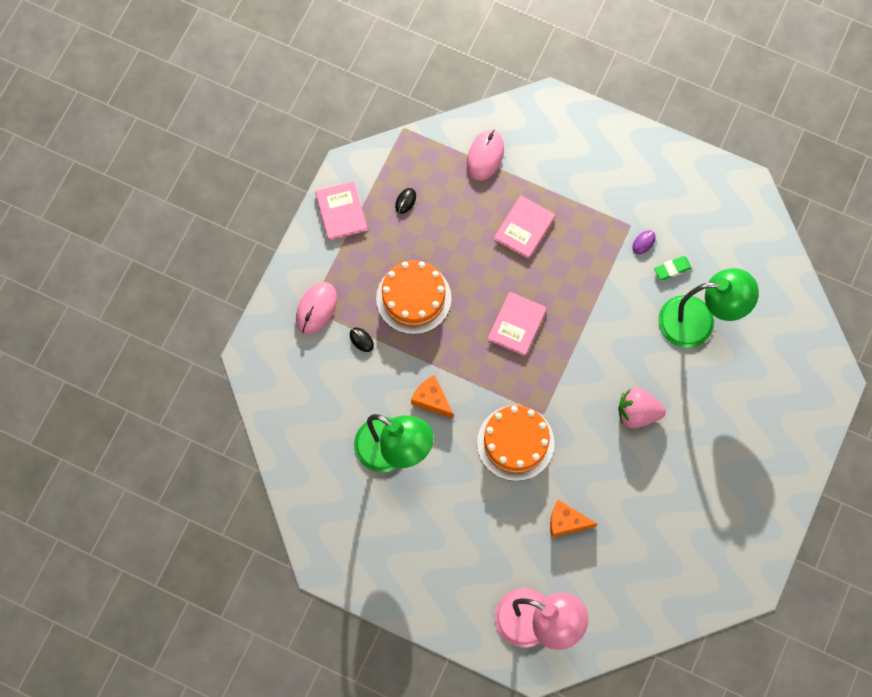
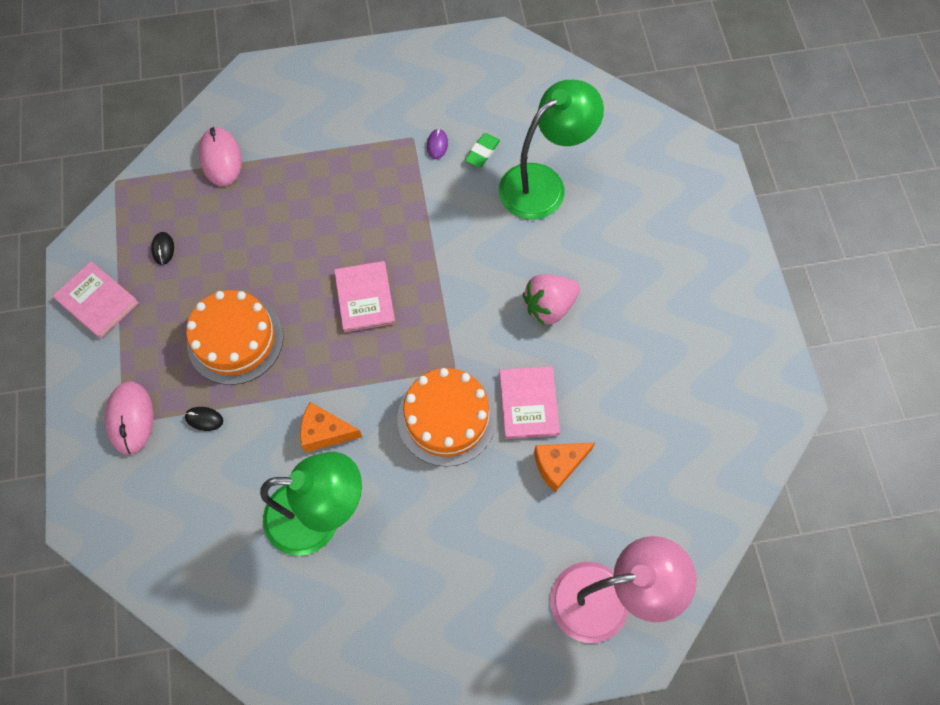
camera: 35 degrees left, 5 degrees down
pink book [494,195,555,259] -> pink book moved to [499,366,560,439]

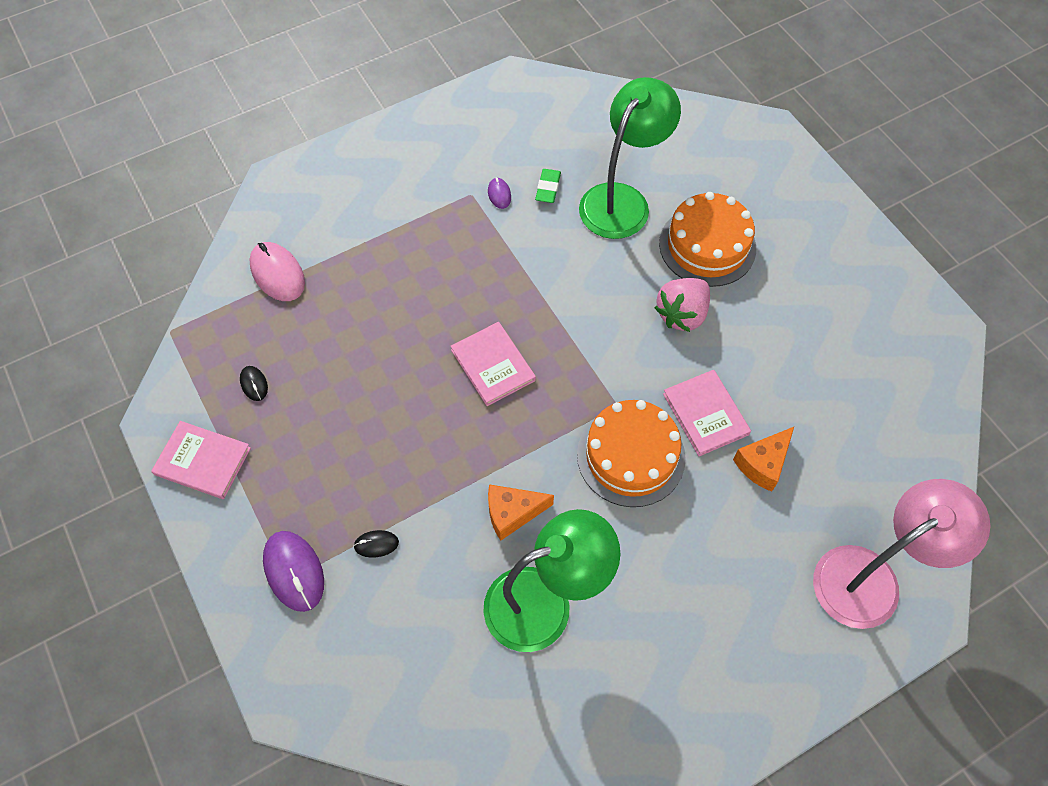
camera: 20 degrees left, 5 degrees down
pink mouse [105,381,154,455] -> purple mouse [263,531,324,612]
orange cake [186,290,284,385] -> orange cake moved to [659,192,756,287]

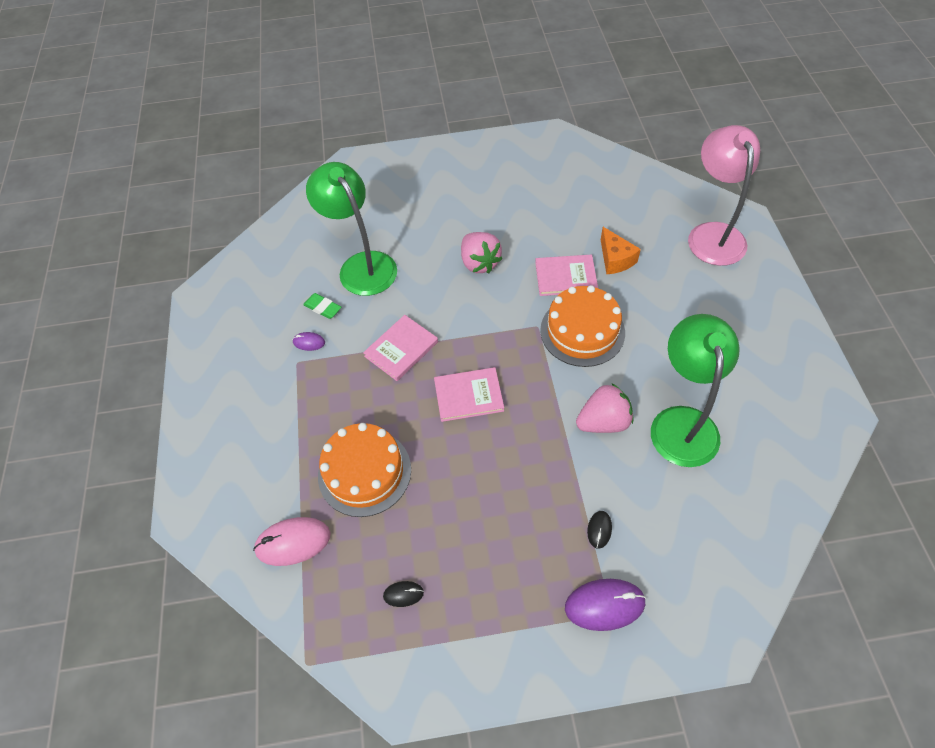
camera: 65 degrees left, 5 degrees down
pink book [151,421,251,499] -> pink book moved to [363,315,438,381]
orange cheese [488,484,554,541] -> pink strawberry [576,383,634,433]
orange cake [659,192,756,287] -> orange cake moved to [318,423,411,517]

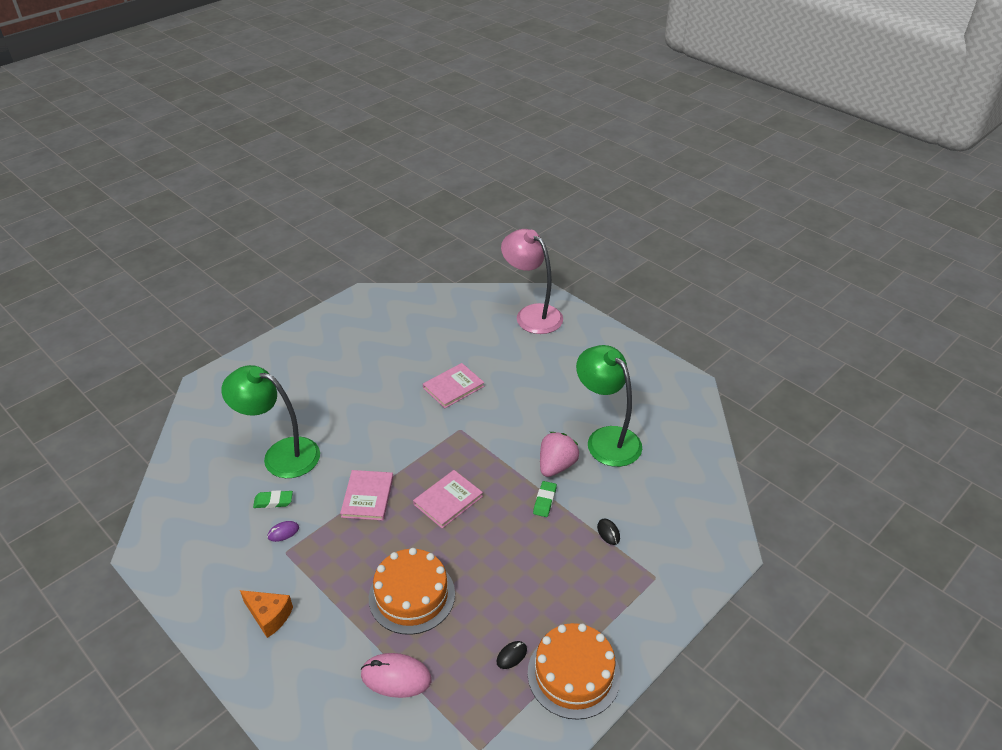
camera: 40 degrees left, 15 degrees down
pink mouse [253,517,331,566] -> pink mouse turned 60 degrees clockwise [361,653,432,698]
pink strawberry [461,232,503,273] -> none
orange cake [540,285,625,367] -> orange cake moved to [528,623,621,720]
purple mouse [565,579,646,631] -> none
orange cheese [601,227,641,274] -> orange cheese moved to [240,590,293,638]
none -> green eraser [533,481,557,517]

